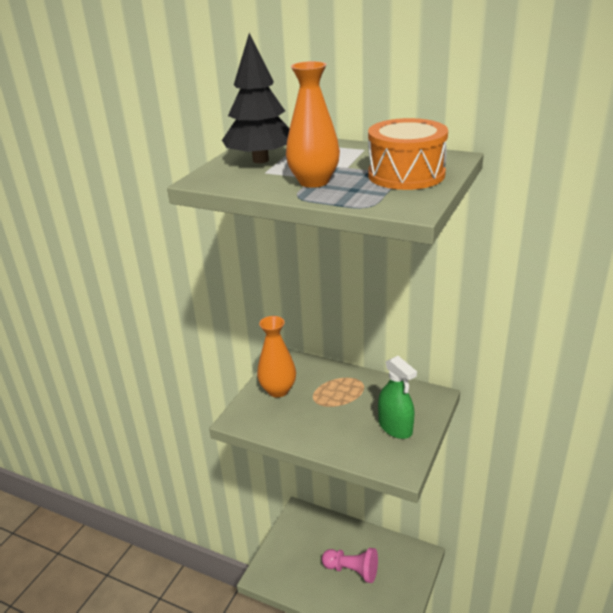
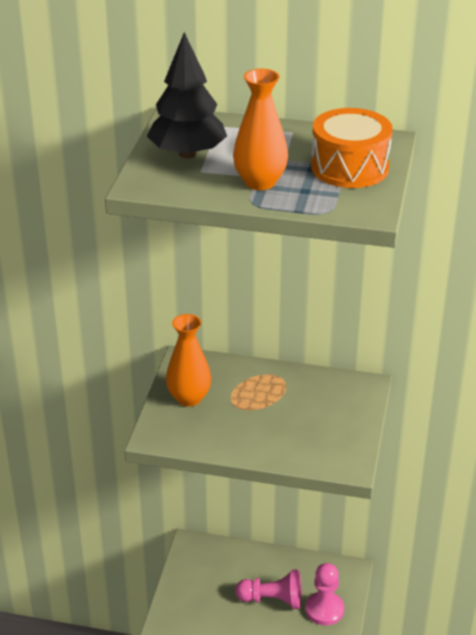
camera: 15 degrees left, 5 degrees up
green spray bottle [378,356,417,439] -> none
none -> pink pawn [305,563,344,626]

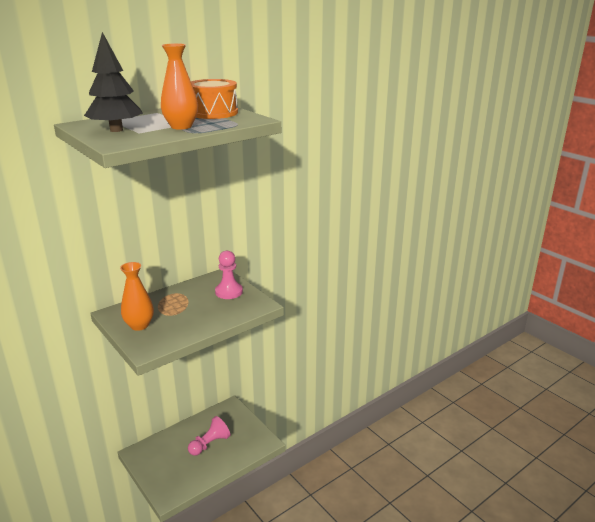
camera: 50 degrees left, 10 degrees down
pink pawn [305,563,344,626] -> pink pawn moved to [215,251,243,299]

